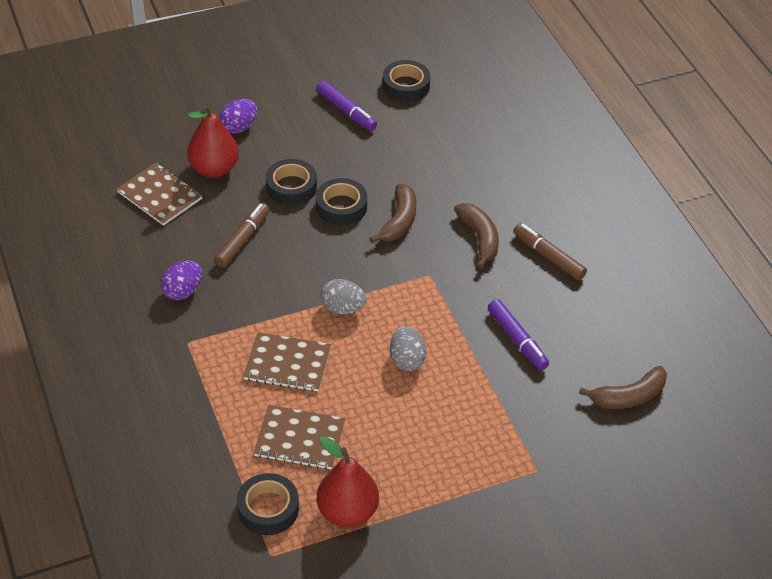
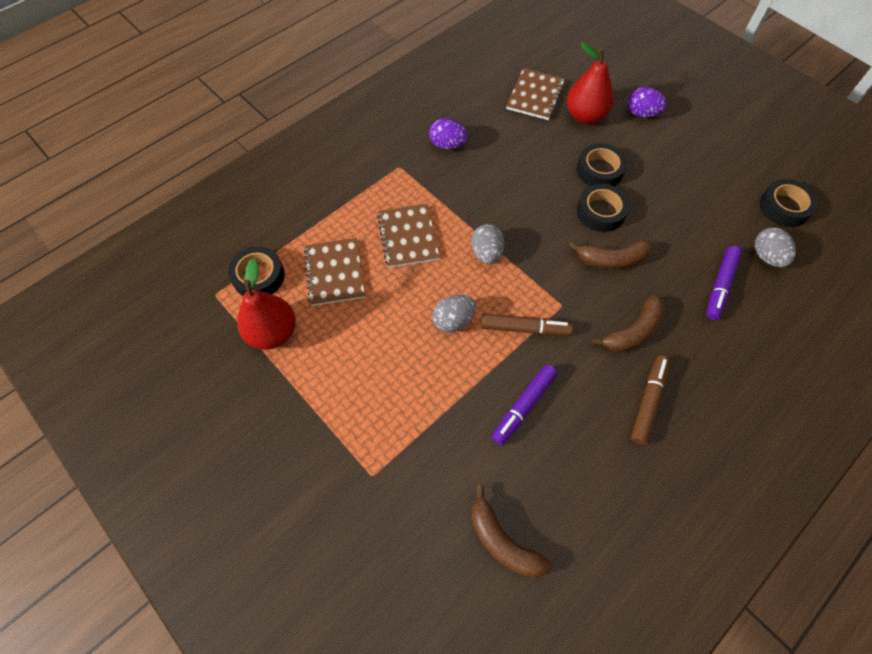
camera: 70 degrees right, 15 degrees up
brown marker [214,203,270,268] -> brown marker moved to [481,314,573,335]
purple marker [316,81,377,131] -> purple marker moved to [706,246,742,320]
none -> grey egg [755,228,796,267]

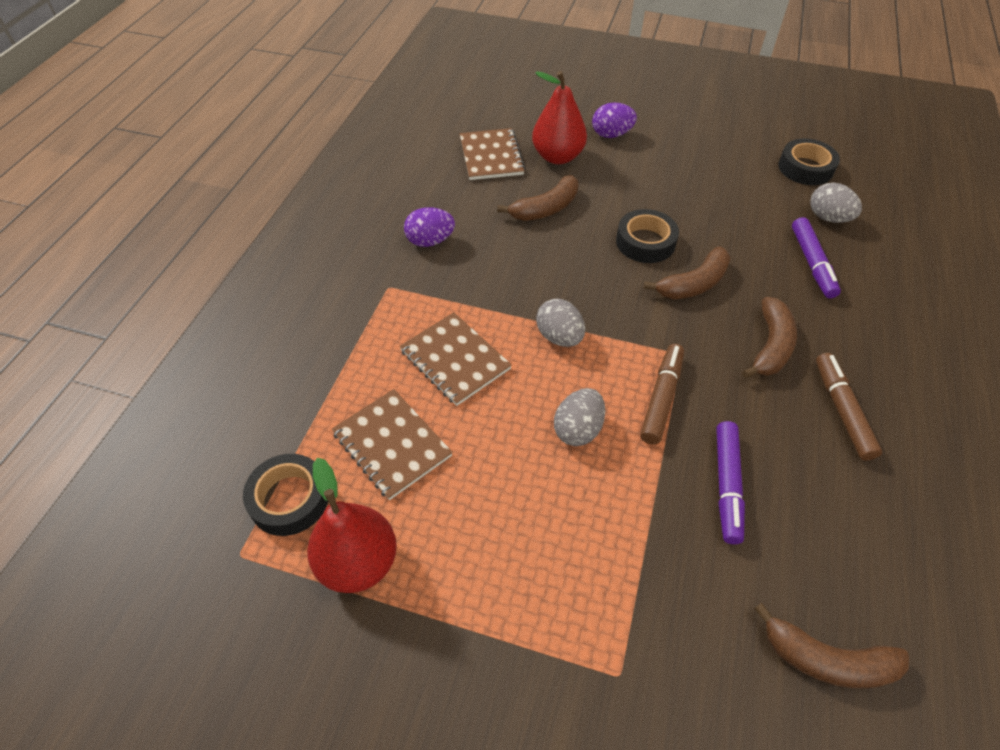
camera: 30 degrees left, 10 degrees down
brown marker [481,314,573,335] -> brown marker turned 45 degrees counterclockwise [640,344,684,445]
black tape [577,143,627,186] -> none
none -> brown banana [497,175,578,221]

